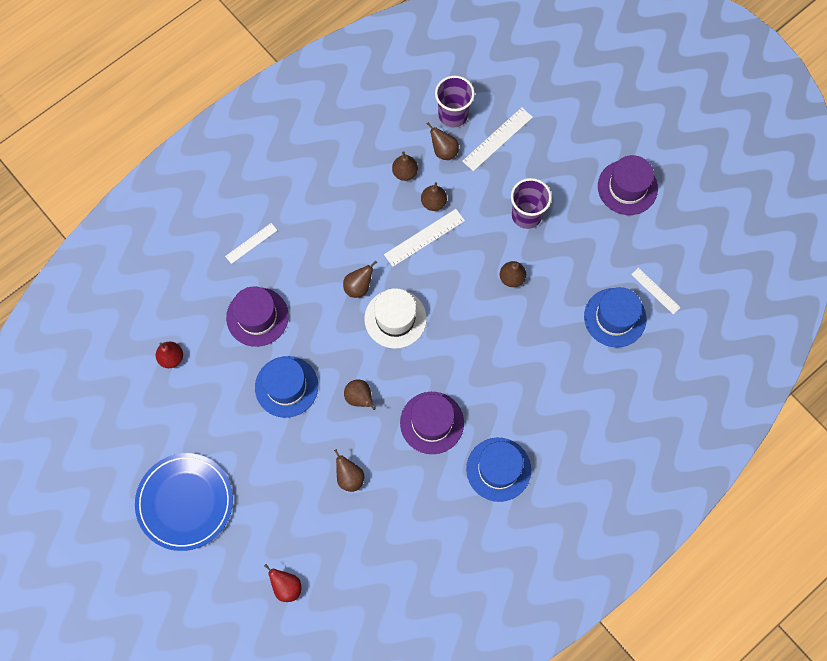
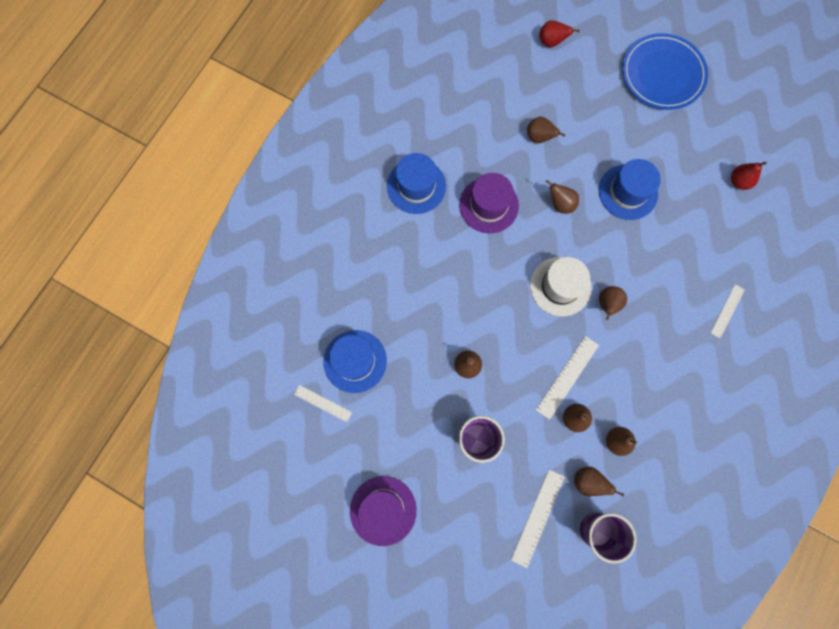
camera: 160 degrees right, 5 degrees up
purple hat [226,287,289,347] -> none

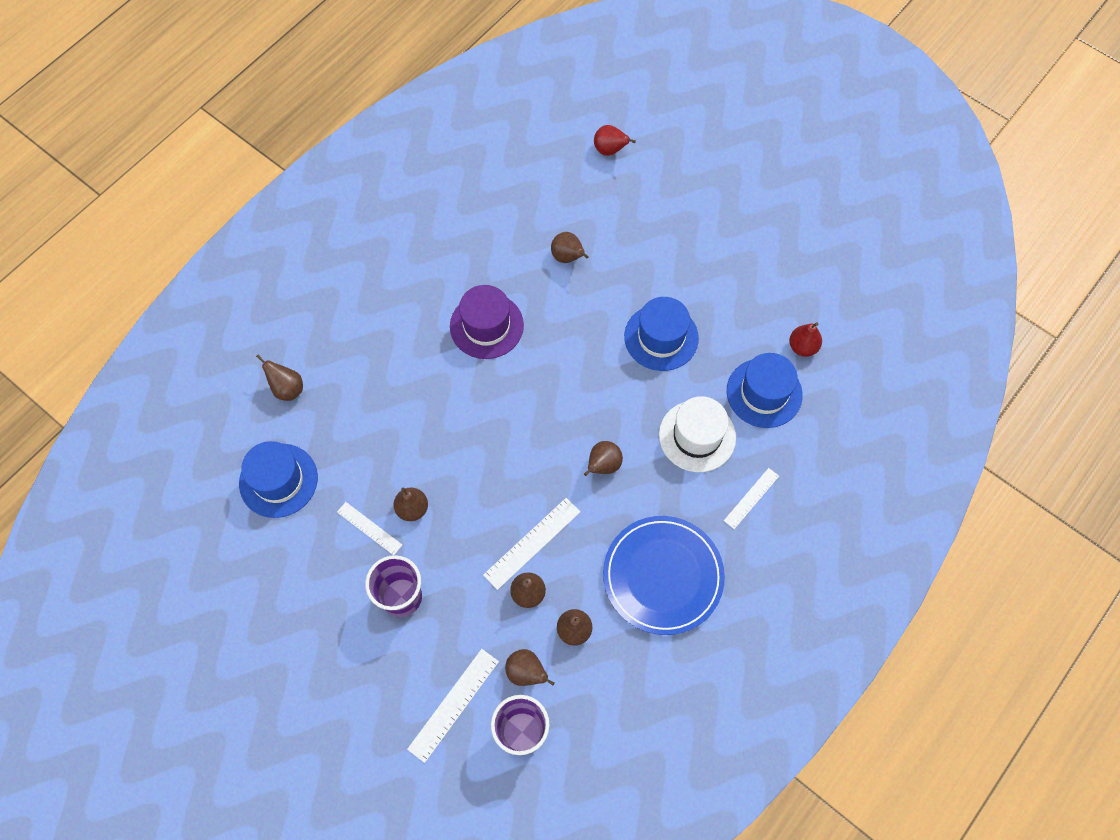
camera: 10 degrees right, 10 degrees down
white ruler [294,385,352,422] -> white ruler moved to [337,502,402,555]
purple hat [350,476,417,546] -> none
blue hat [387,153,446,214] -> blue hat moved to [727,353,803,428]
white hat [530,257,592,316] -> white hat moved to [659,396,736,472]
brown pear [546,180,579,214] -> brown pear moved to [256,354,303,401]
blue plate [622,33,708,110] -> blue plate moved to [603,516,725,635]

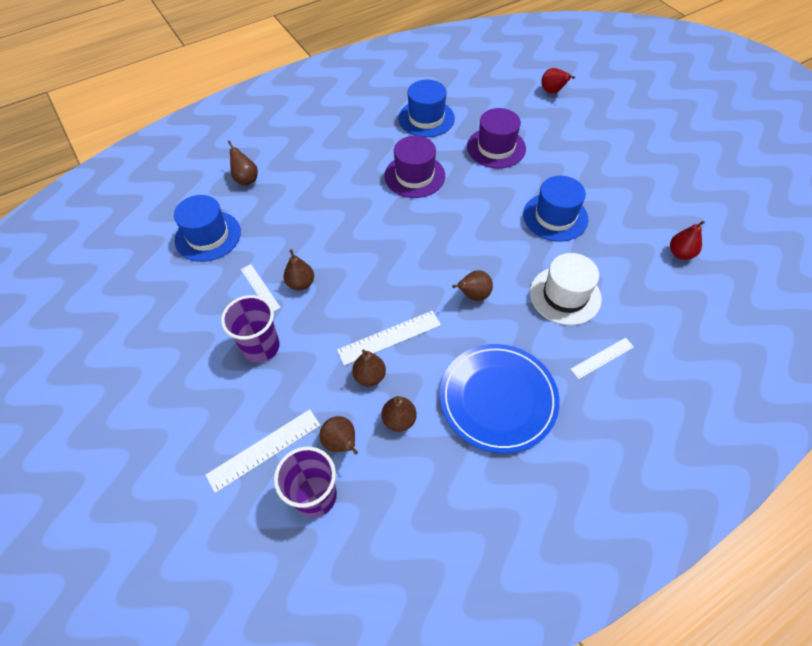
camera: 20 degrees right, 10 degrees down
brown pear [551,232,589,263] -> purple hat [467,108,526,168]
blue hat [727,353,803,428] -> blue hat moved to [398,80,455,137]

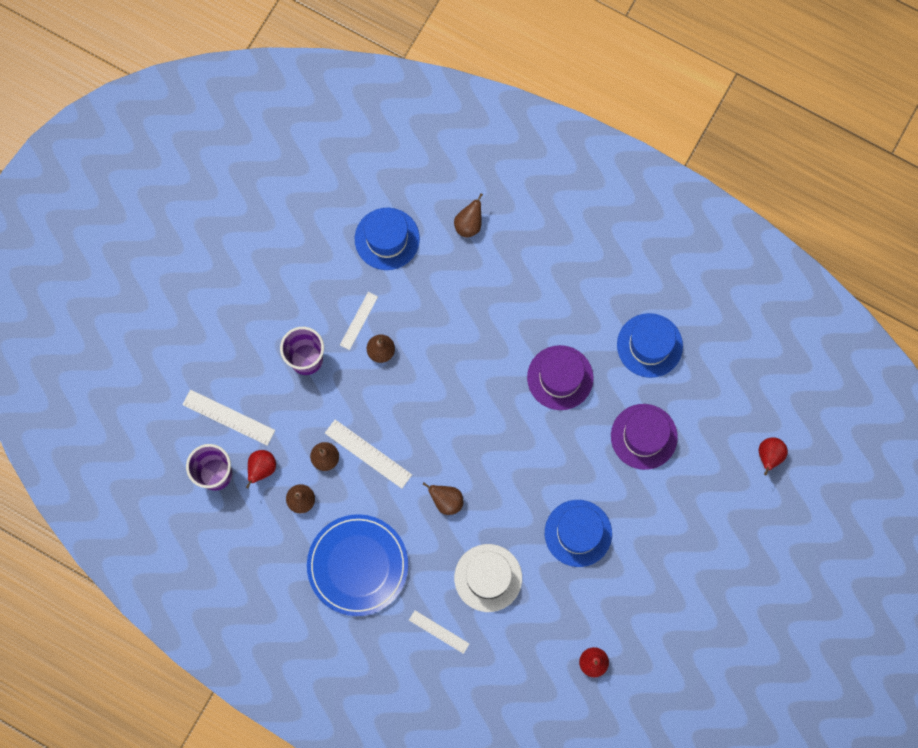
camera: 60 degrees right, 20 degrees up
brown pear [320,416,358,455] -> red pear [246,450,276,488]

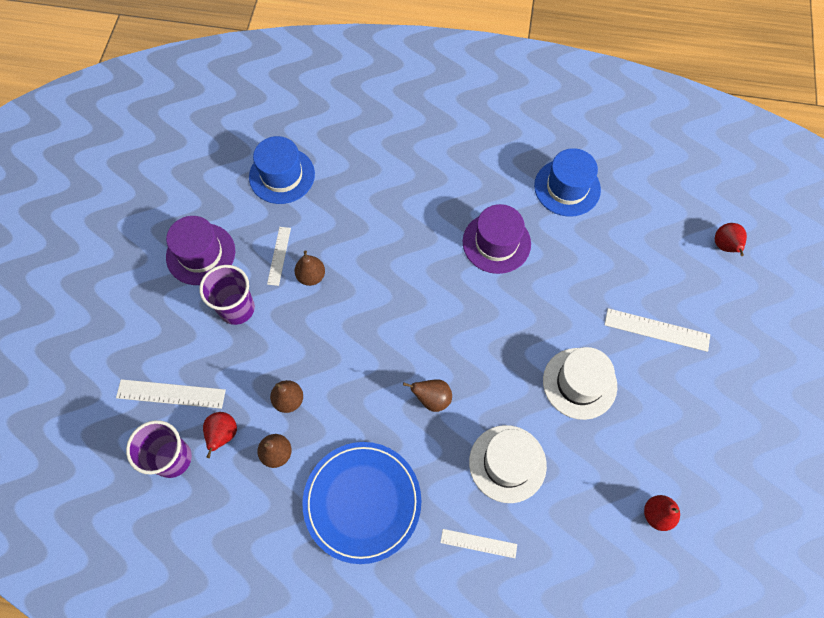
camera: 20 degrees left, 10 degrees down
white ruler [325,420,412,489] -> white ruler moved to [604,308,710,352]
brown pear [454,193,483,237] -> none
blue hat [545,500,612,567] -> white hat [543,347,617,420]
purple hat [611,404,678,470] -> purple hat moved to [166,216,235,285]

